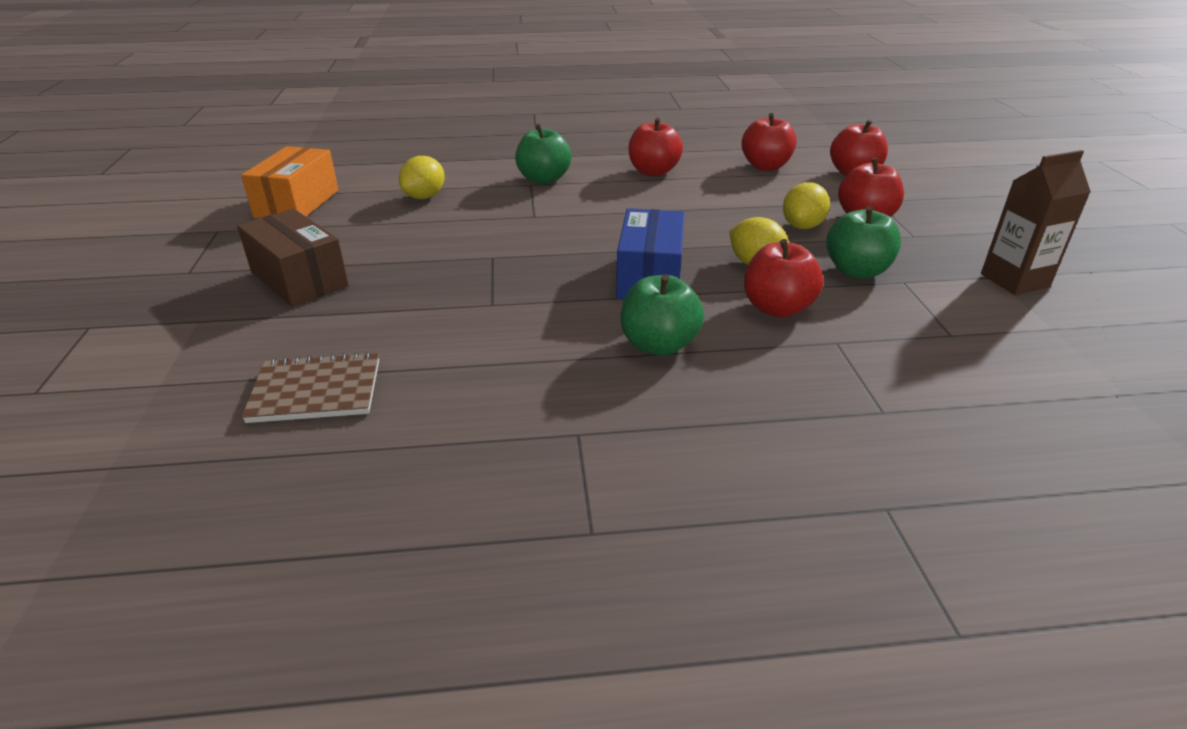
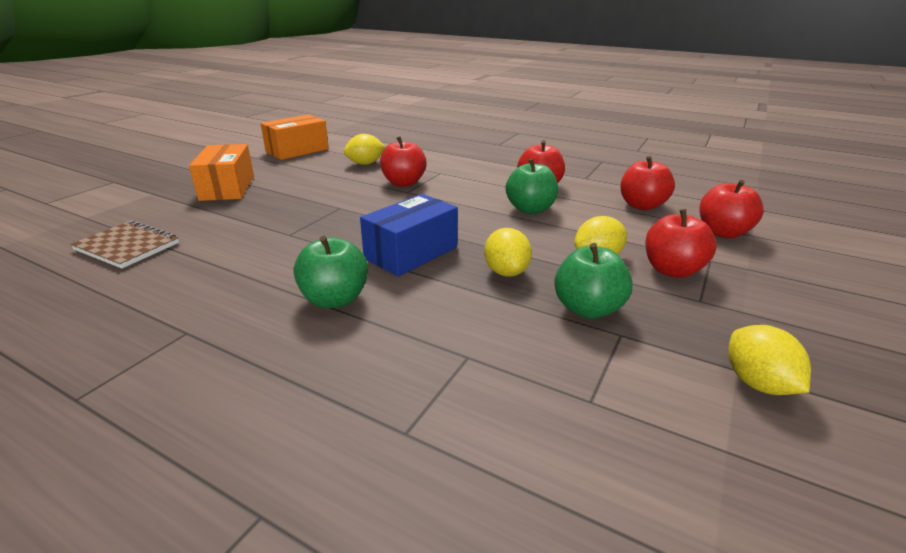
camera: 35 degrees right, 5 degrees down
brown box [237,209,349,307] -> orange box [189,144,254,201]
green apple [515,124,571,184] -> green apple moved to [506,158,558,214]
red apple [744,239,824,318] -> red apple moved to [380,137,427,187]
brown carton [981,150,1091,295] -> yellow lemon [728,325,811,395]

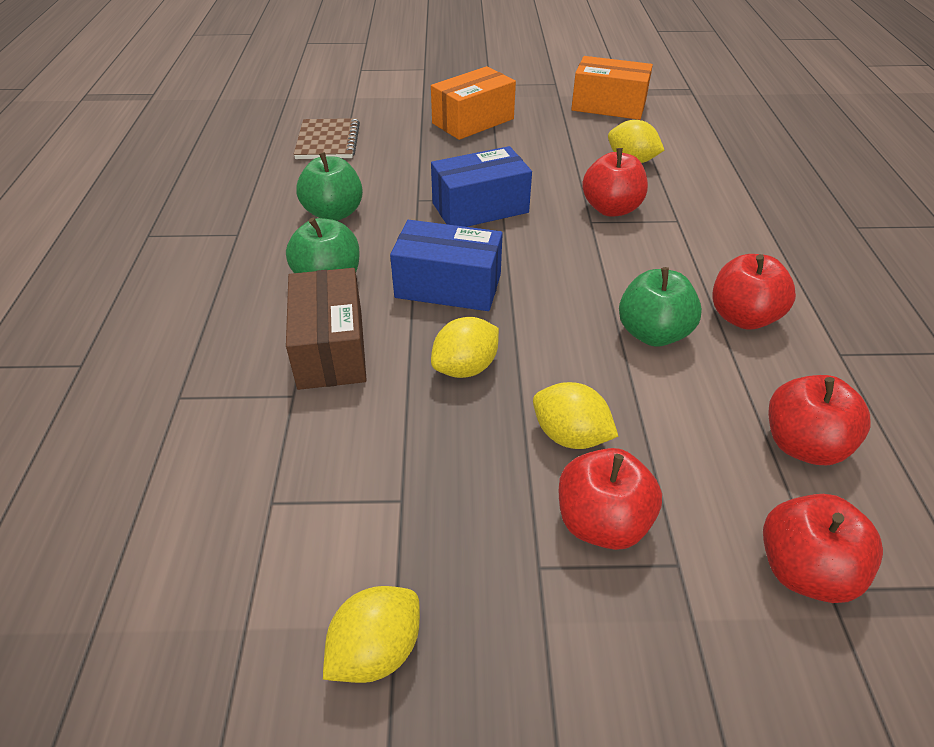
camera: 60 degrees right, 15 degrees up
green apple [554,243,632,319] -> green apple moved to [296,152,363,221]
none -> brown box [286,268,367,390]
none -> blue box [431,146,532,227]

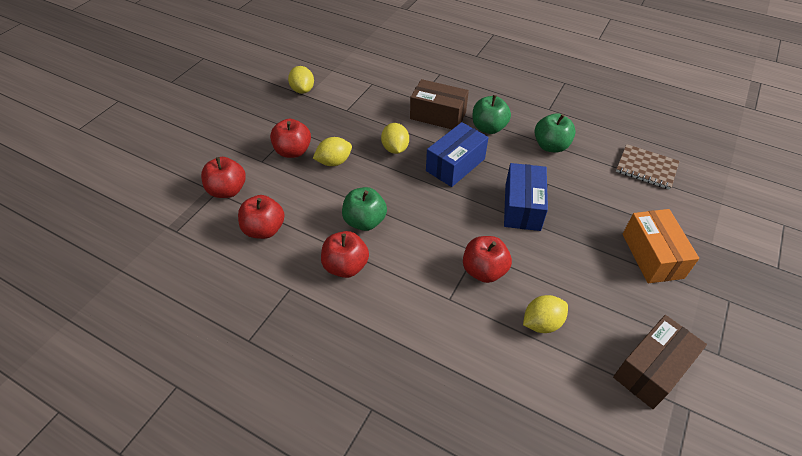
camera: 120 degrees right, 5 degrees up
orange box [571,56,653,120] -> brown box [613,315,707,409]

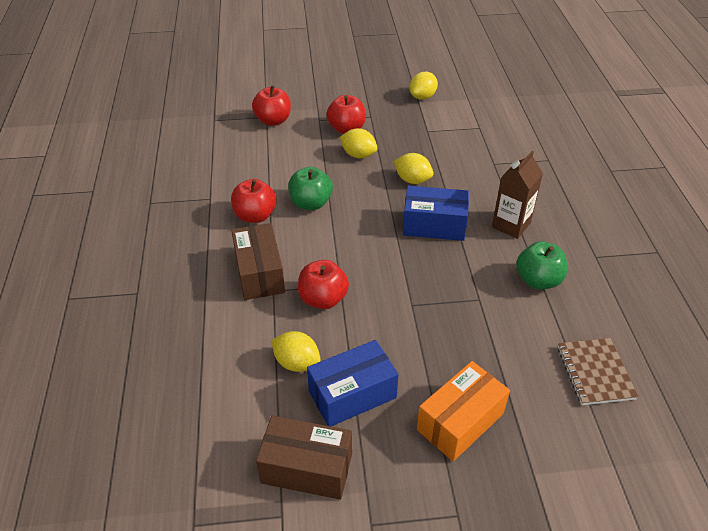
camera: 55 degrees right, 5 degrees down
red apple [238,195,285,239] -> none
yellow lemon [381,123,409,154] -> yellow lemon turned 75 degrees clockwise [394,153,434,184]
brown box [410,79,469,129] -> brown box moved to [231,223,285,300]
green apple [472,95,511,134] -> brown carton [492,151,543,239]
blue box [504,163,548,231] -> blue box moved to [307,340,399,426]

